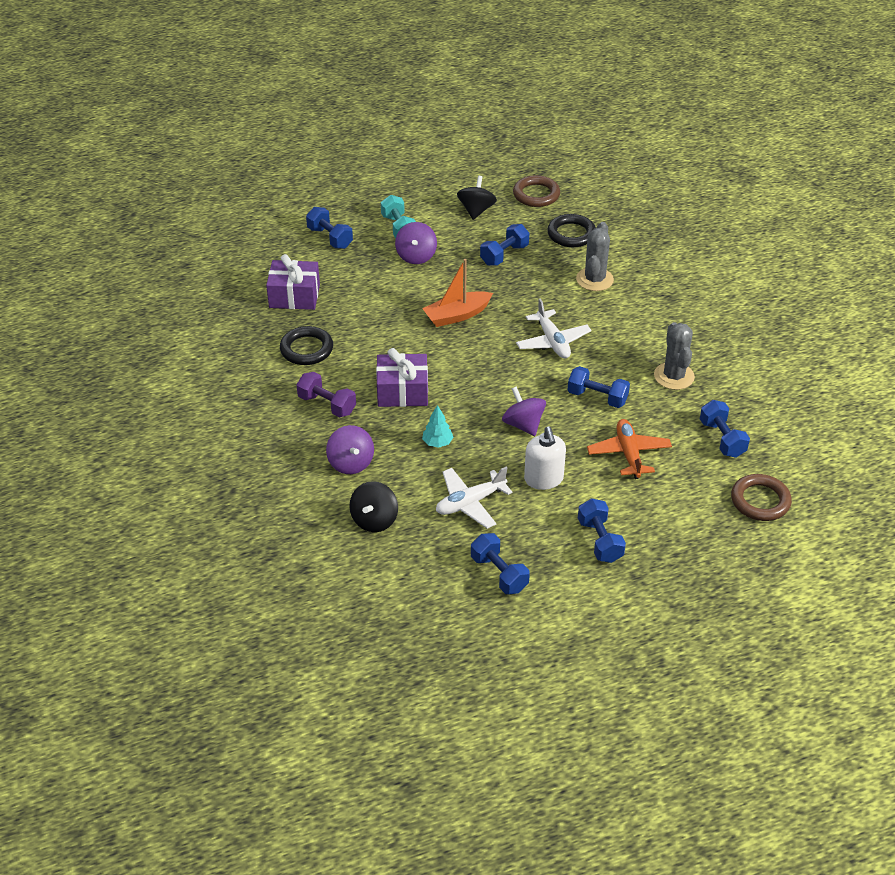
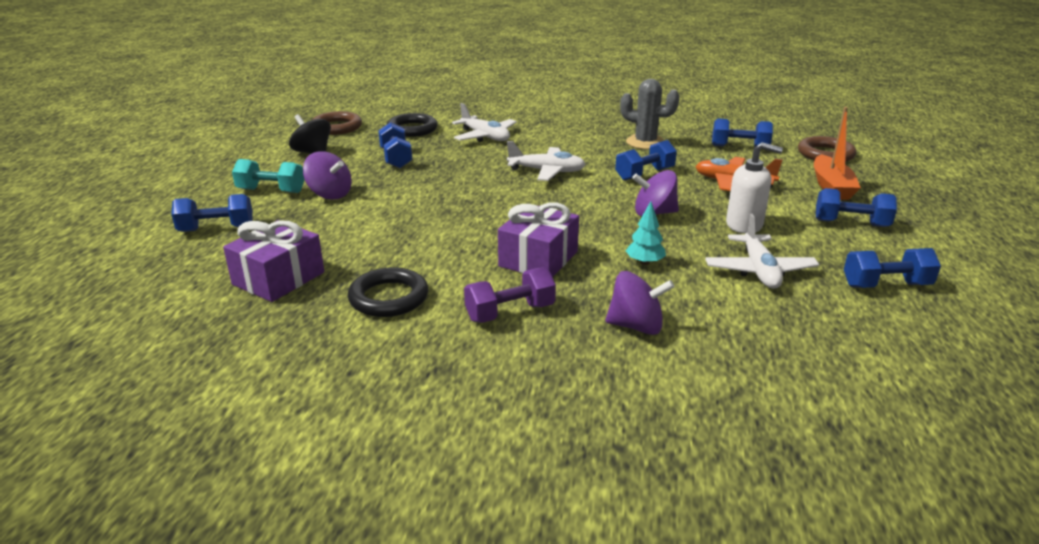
camera: 60 degrees left, 15 degrees down
black spinning top [349,481,398,532] -> none
orange boat [422,259,493,327] -> orange boat moved to [814,107,861,200]
grey cactus [576,222,614,291] -> white plane [452,103,517,142]

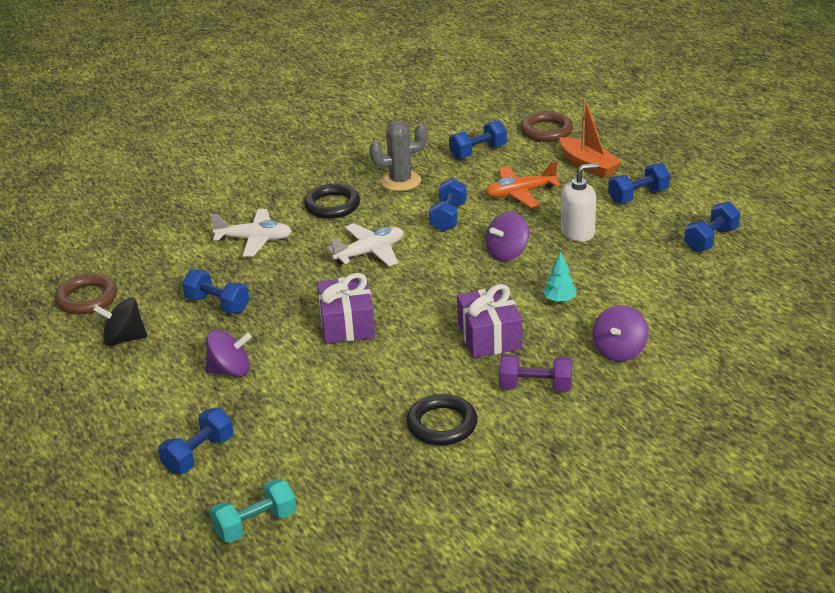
camera: 40 degrees left, 5 degrees up
purple gift [223,220,324,302] -> purple gift moved to [317,273,375,344]
turquoise dumbbell [232,159,305,193] -> turquoise dumbbell moved to [210,478,296,543]
black ring [387,113,438,137] -> black ring moved to [304,184,360,219]
purple dumbbell [464,267,556,323] -> purple dumbbell turned 75 degrees clockwise [499,354,572,392]
purple spinning top [605,271,675,335] -> purple spinning top turned 150 degrees clockwise [593,305,648,362]
white plane [705,214,819,289] -> none

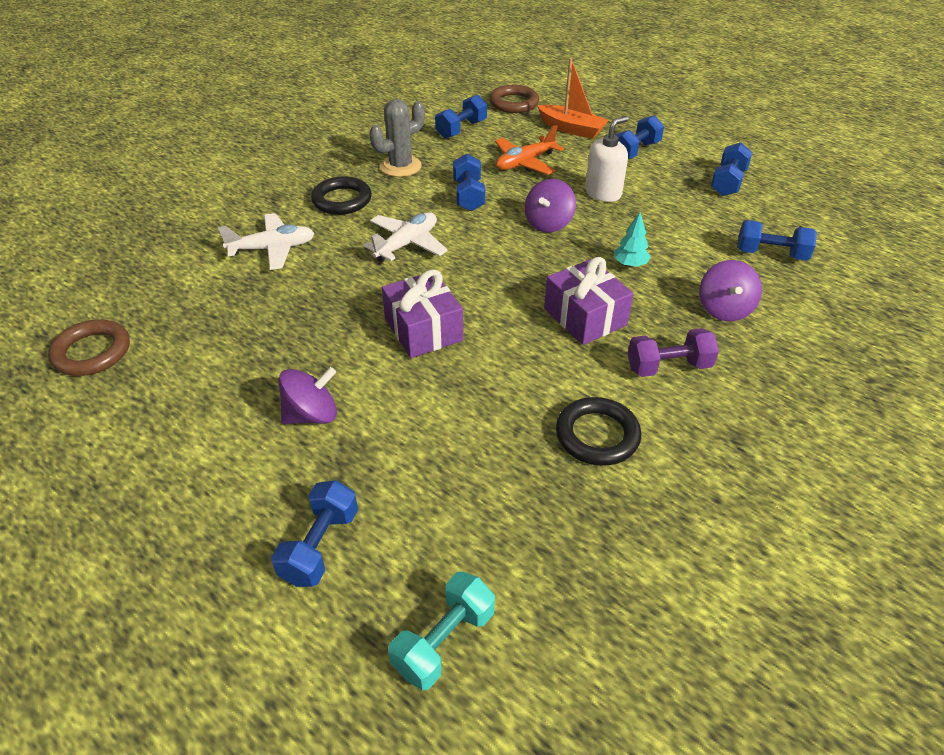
camera: 20 degrees left, 10 degrees up
black spinning top [93,298,148,346] -> none
blue dumbbell [182,269,249,314] -> blue dumbbell moved to [737,220,817,261]

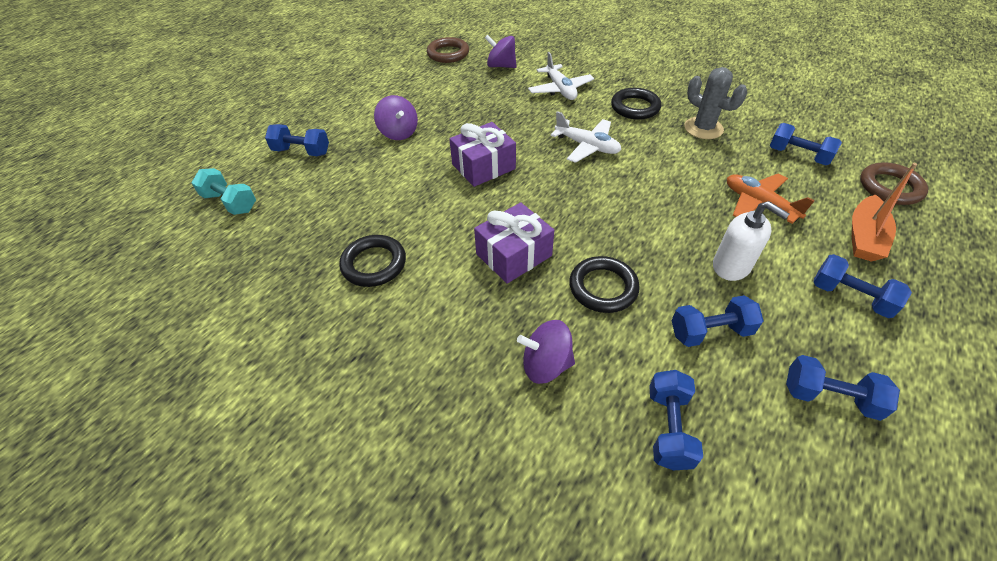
camera: 85 degrees right, 5 degrees up
blue dumbbell [453,154,485,211] -> blue dumbbell moved to [671,295,764,347]
purple spinning top [525,179,576,233] -> purple spinning top moved to [485,35,517,68]
turquoise tree [614,212,651,267] -> black ring [569,256,640,313]
purple dumbbell [628,328,719,377] -> none

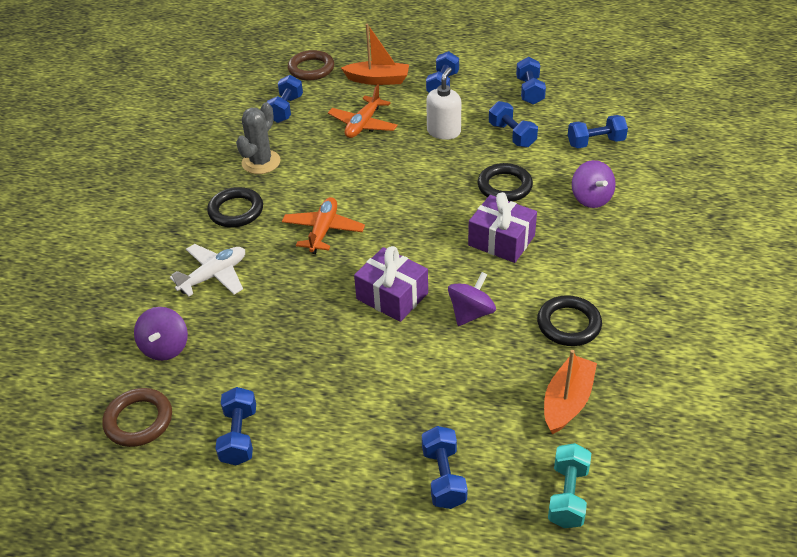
camera: 110 degrees left, 5 degrees down
purple spinning top [374,95,418,140] -> purple spinning top moved to [448,272,496,326]
white plane [551,111,621,163] -> orange plane [282,197,365,254]
none -> blue dumbbell [215,387,256,465]
none -> orange boat [544,350,597,434]

